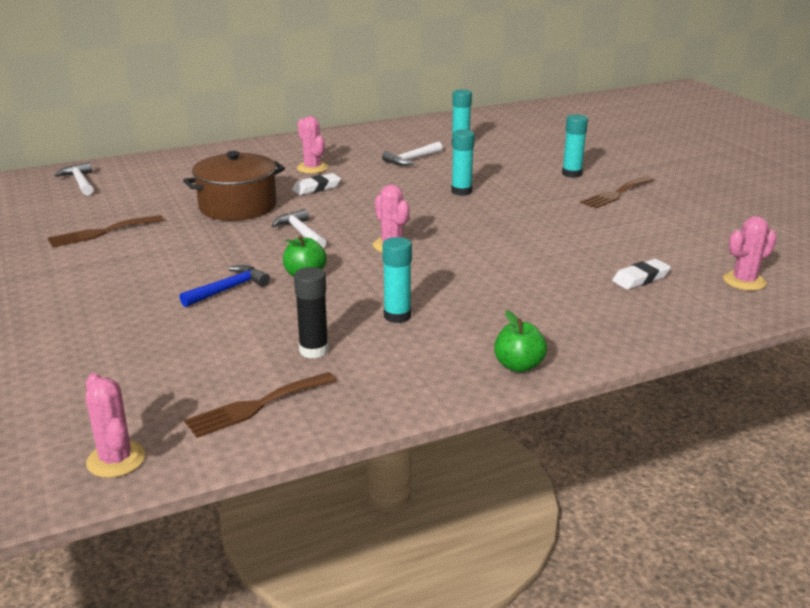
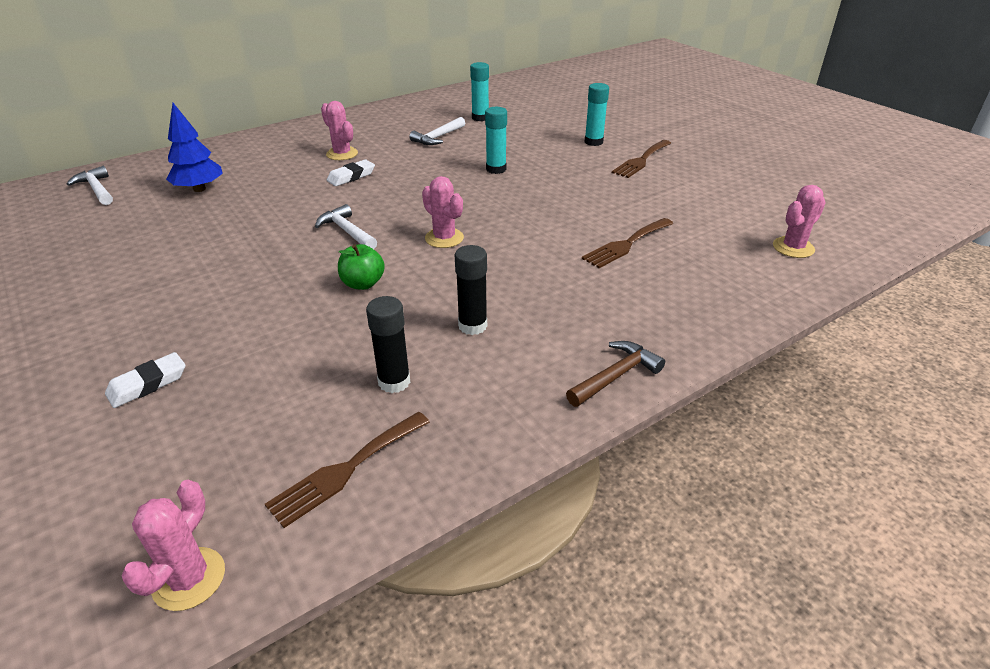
camera: 10 degrees left, 10 degrees up
brown fork [48,215,164,248] -> brown fork moved to [582,218,673,268]
pink cactus [86,373,145,478] -> pink cactus turned 60 degrees clockwise [121,480,225,611]
blue hammer [179,265,270,307] -> none
brown pot [183,151,285,221] -> none
turquoise glue stick [382,237,412,323] -> black glue stick [455,245,487,335]
green apple [494,310,547,372] -> brown hammer [566,341,665,407]
white eraser [612,259,671,289] -> white eraser moved to [105,352,186,408]
none -> blue tree [166,103,223,192]

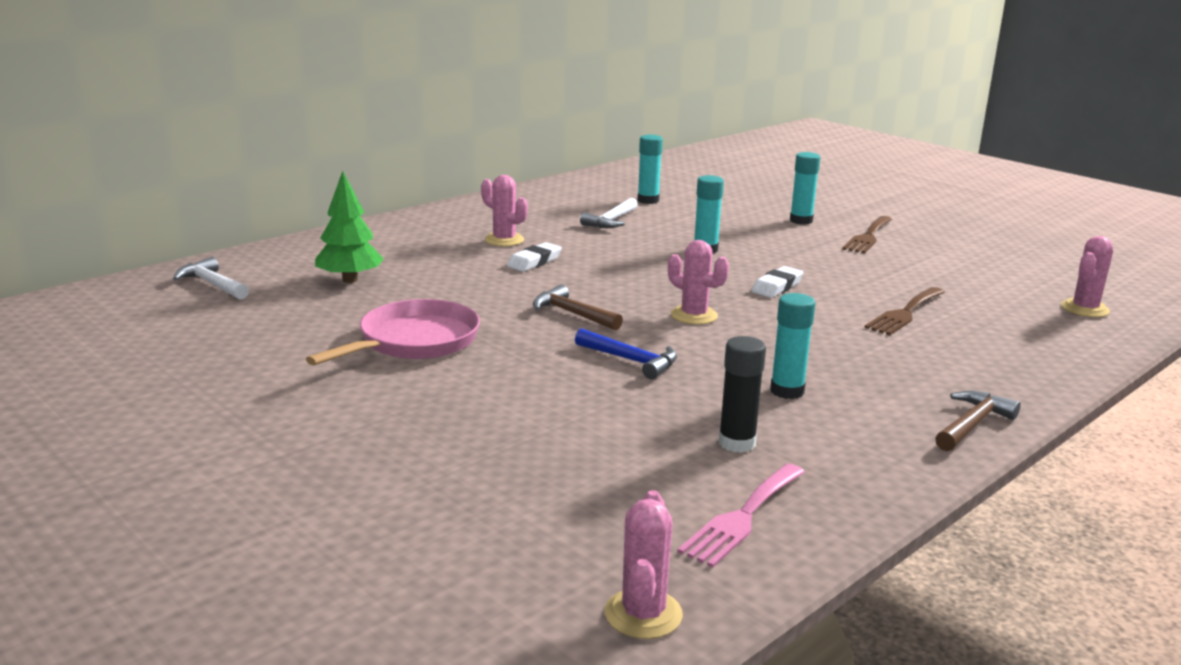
camera: 10 degrees left, 15 degrees down
white eraser [105,352,186,408] -> white eraser moved to [752,266,804,298]
blue tree [166,103,223,192] -> green tree [315,171,384,283]
brown fork [265,412,430,528] -> pink fork [677,464,805,568]
white hammer [315,204,377,249] -> brown hammer [533,284,623,331]
green apple [338,244,385,290] -> blue hammer [575,328,677,379]
black glue stick [455,245,487,335] -> turquoise glue stick [770,293,816,399]
none -> pink pan [306,299,480,366]

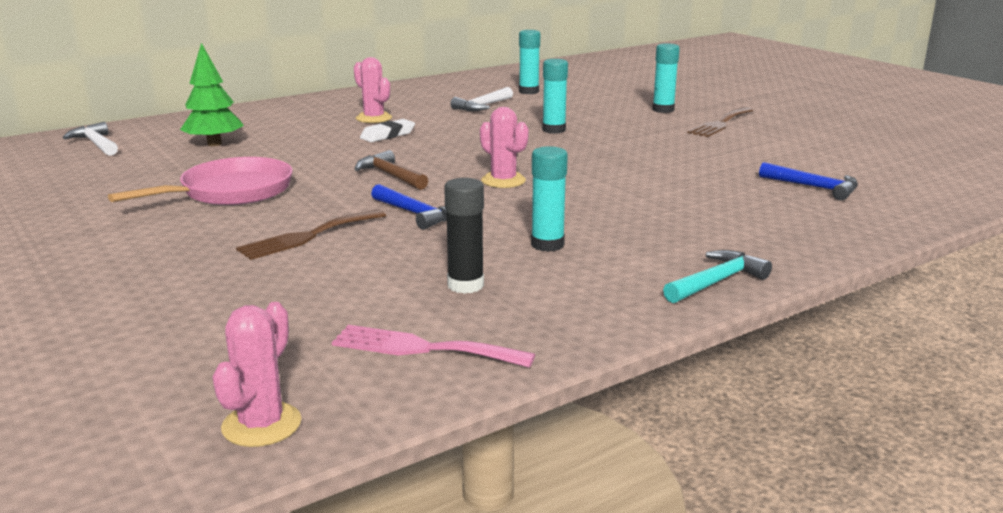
camera: 10 degrees right, 0 degrees up
pink fork [677,464,805,568] -> pink fork turned 60 degrees clockwise [332,325,535,368]
white eraser [752,266,804,298] -> none
brown fork [864,287,945,335] -> brown fork moved to [236,209,386,260]
brown hammer [935,391,1021,451] -> turquoise hammer [663,250,772,303]
pink cactus [1061,236,1113,317] -> none
none -> blue hammer [759,162,858,201]

